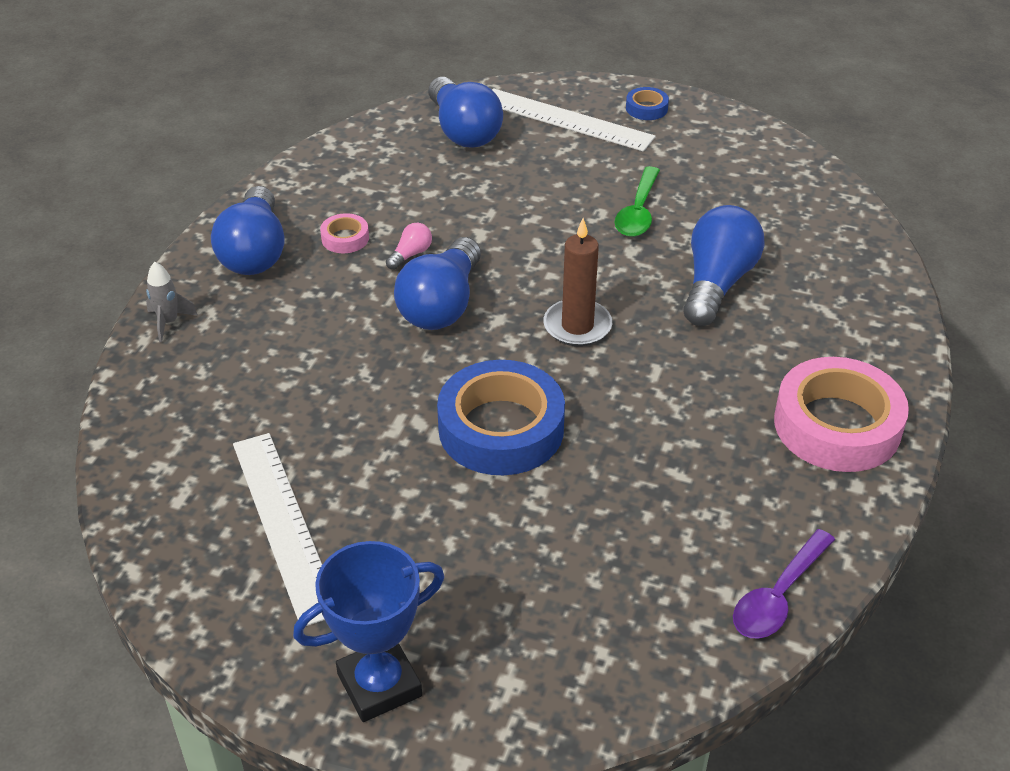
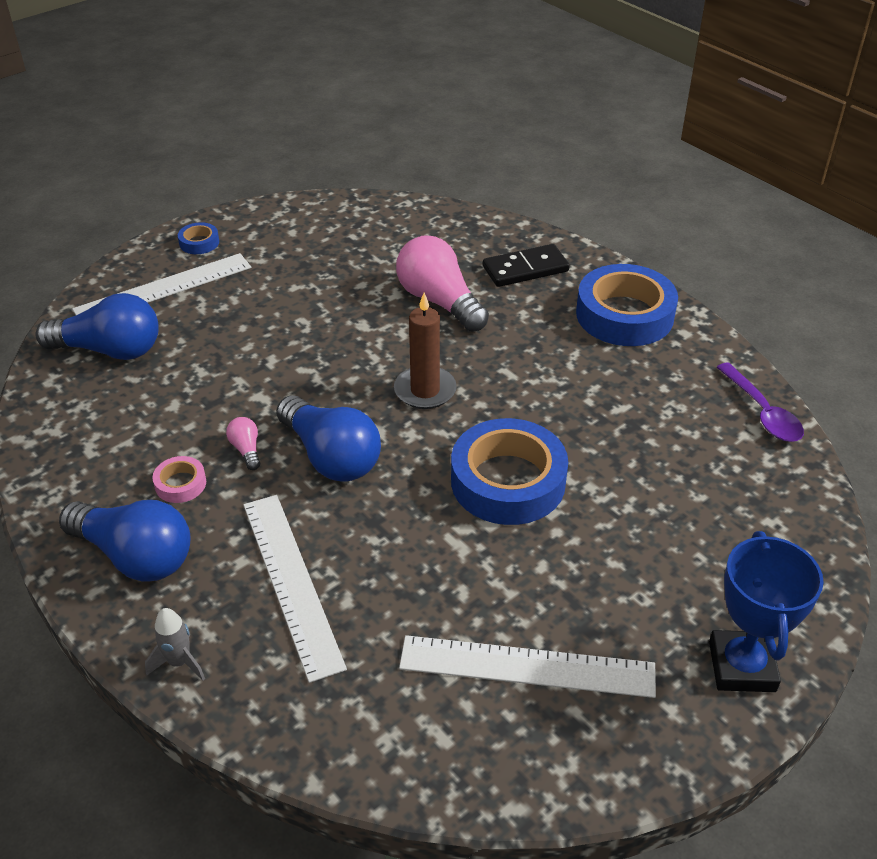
camera: 60 degrees left, 0 degrees up
green spoon [615,166,660,237] -> none
blue light bulb [683,205,765,326] -> pink light bulb [396,235,489,332]
pink tape [774,357,909,472] -> blue tape [576,264,678,346]
none -> white ruler [244,495,347,683]
none -> black domino [483,244,570,287]

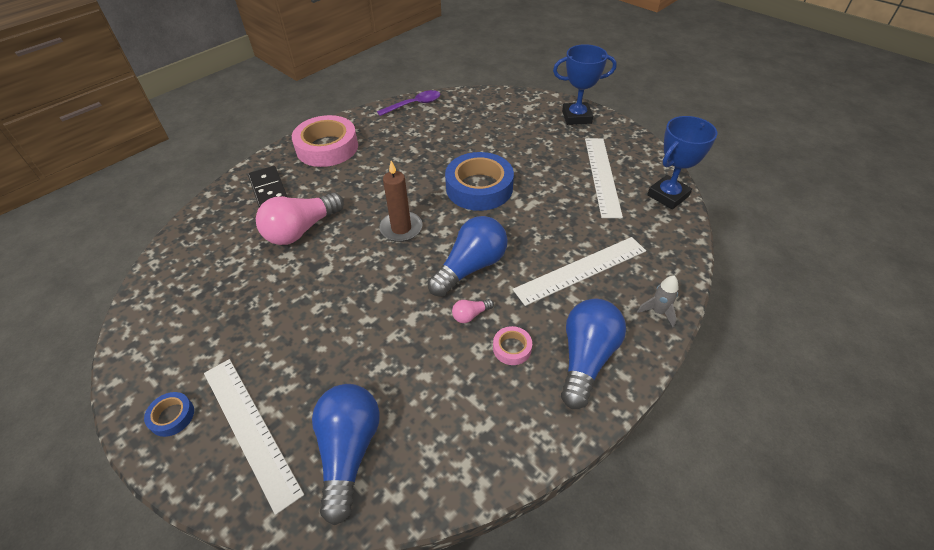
camera: 95 degrees left, 5 degrees up
blue tape [576,264,678,346] -> pink tape [292,115,358,167]
none -> blue trophy [647,116,717,209]

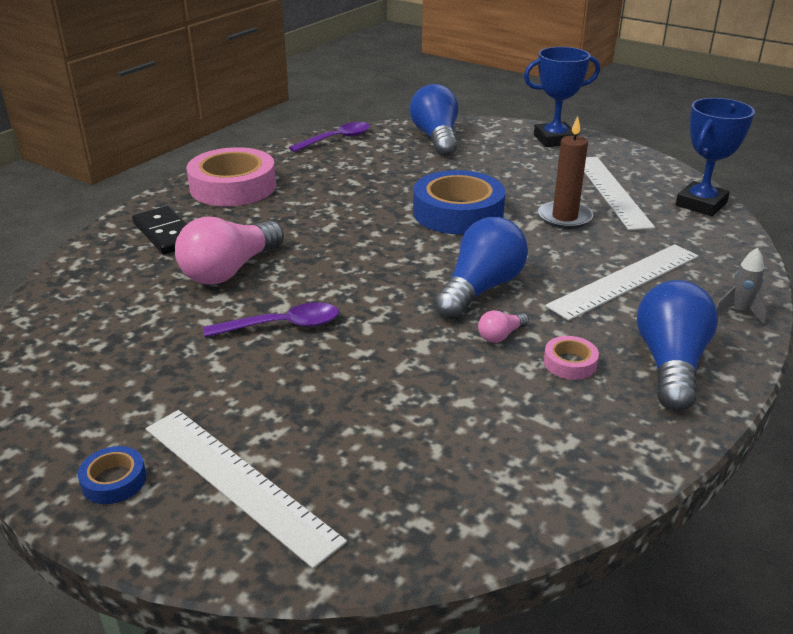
camera: 10 degrees left, 15 degrees down
blue light bulb [312,384,380,525] -> blue light bulb moved to [410,84,458,156]
brown candle [379,161,423,242] -> brown candle moved to [538,116,593,229]
none -> purple spoon [204,302,339,337]

